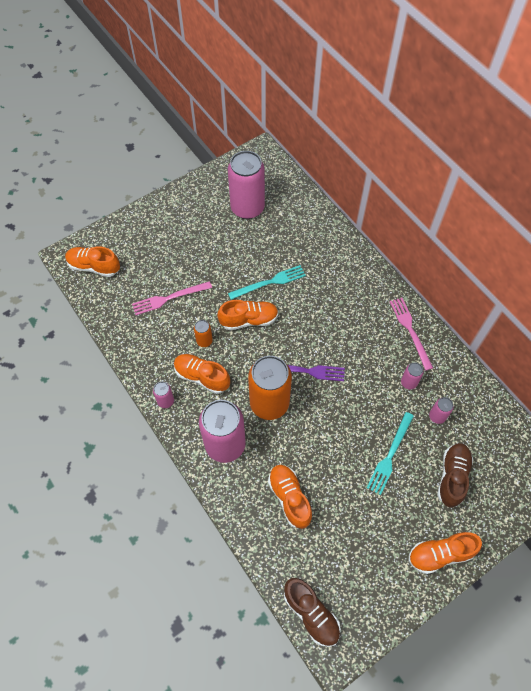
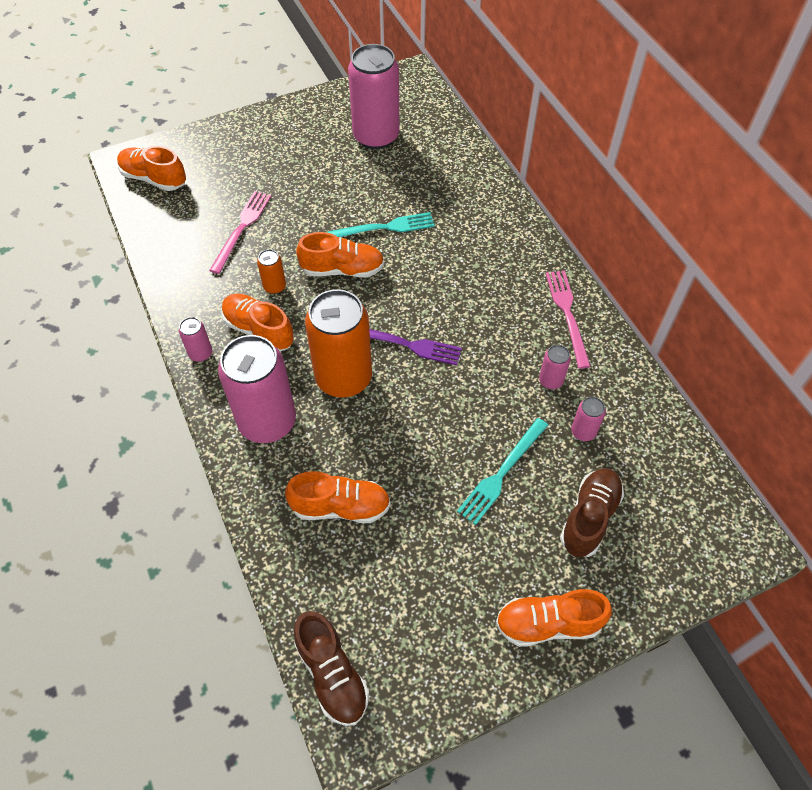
camera: 10 degrees right, 5 degrees down
pink fork [132,281,212,315] -> pink fork turned 120 degrees clockwise [209,191,271,274]
orange shoe [268,465,312,529] -> orange shoe turned 105 degrees clockwise [285,471,391,523]

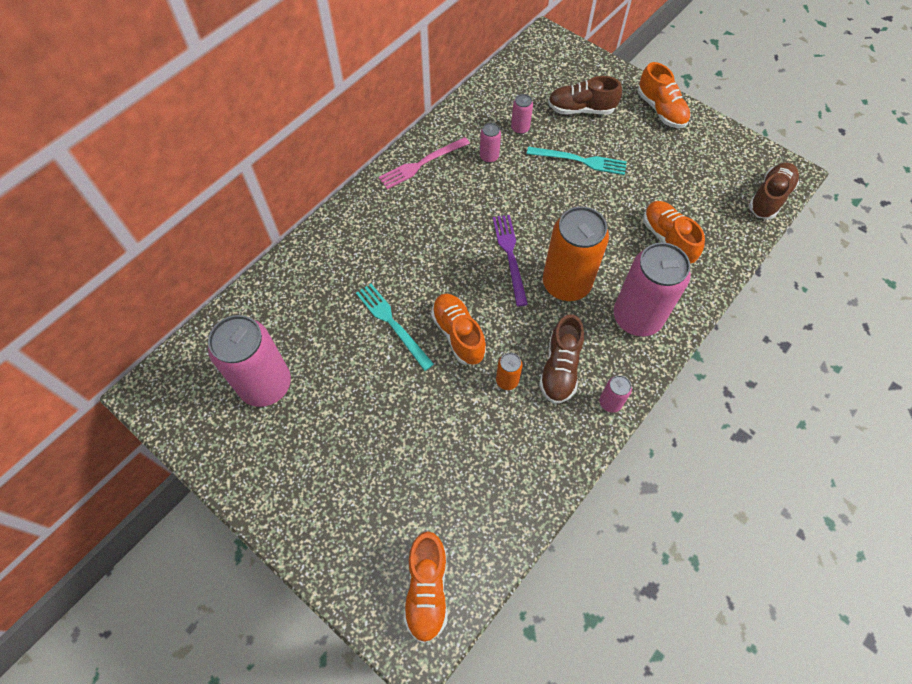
camera: 115 degrees left, 5 degrees up
pink fork [209,191,271,274] -> none
orange shoe [221,294,294,352] -> brown shoe [539,314,584,404]

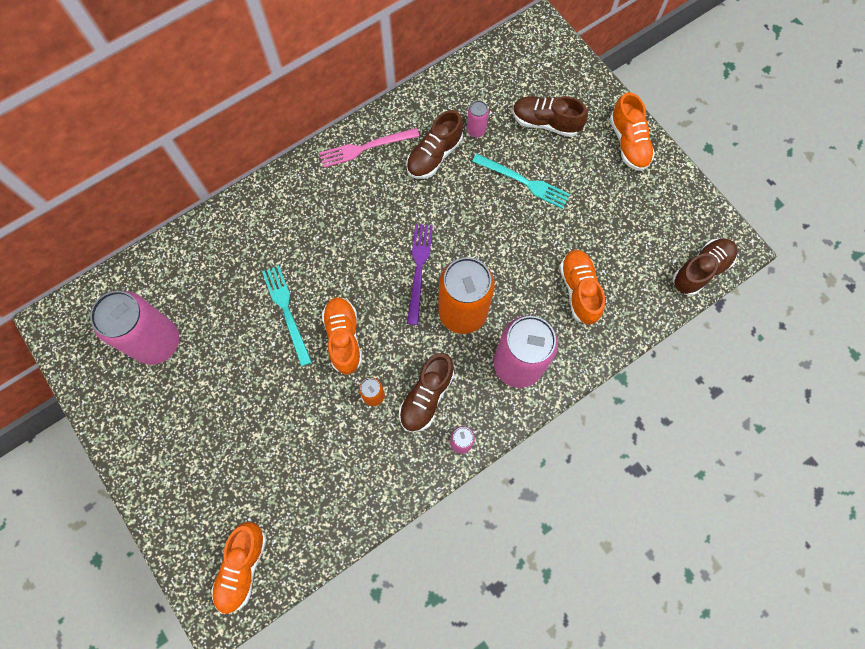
camera: 15 degrees right, 10 degrees up
pink can [480,123,501,163] -> brown shoe [406,110,463,179]

